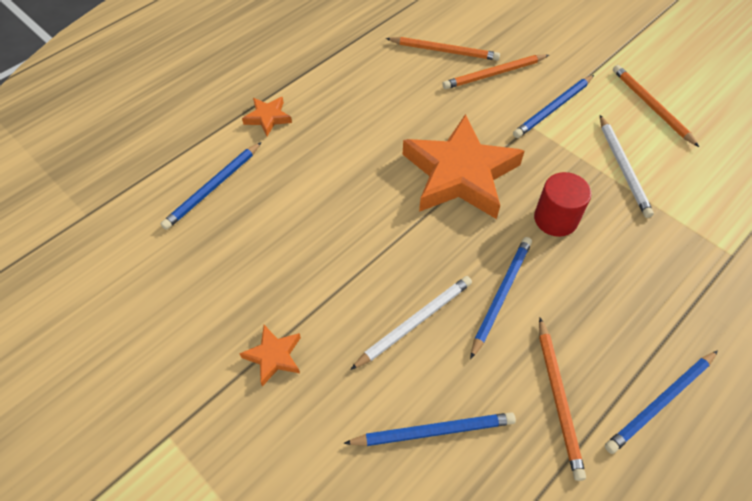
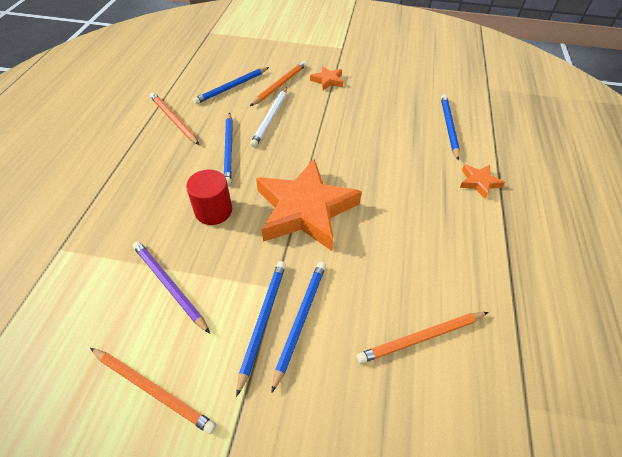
camera: 145 degrees right, 5 degrees down
orange pencil [442,54,549,89] -> orange pencil moved to [250,61,306,106]
white pencil [600,115,654,218] -> purple pencil [133,241,210,334]
blue pencil [605,350,718,454] -> blue pencil moved to [271,262,326,393]

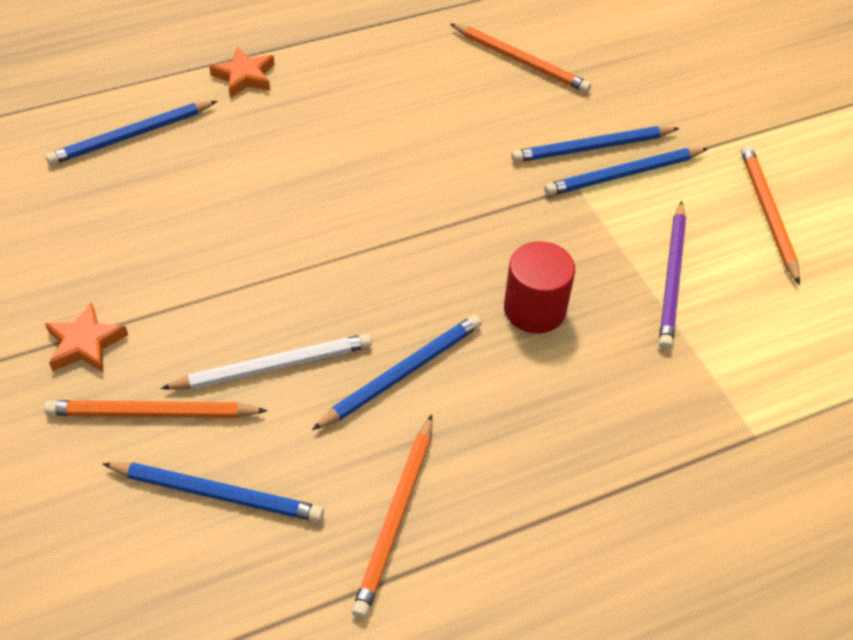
camera: 125 degrees left, 0 degrees up
orange star [256,159,362,251] -> none

